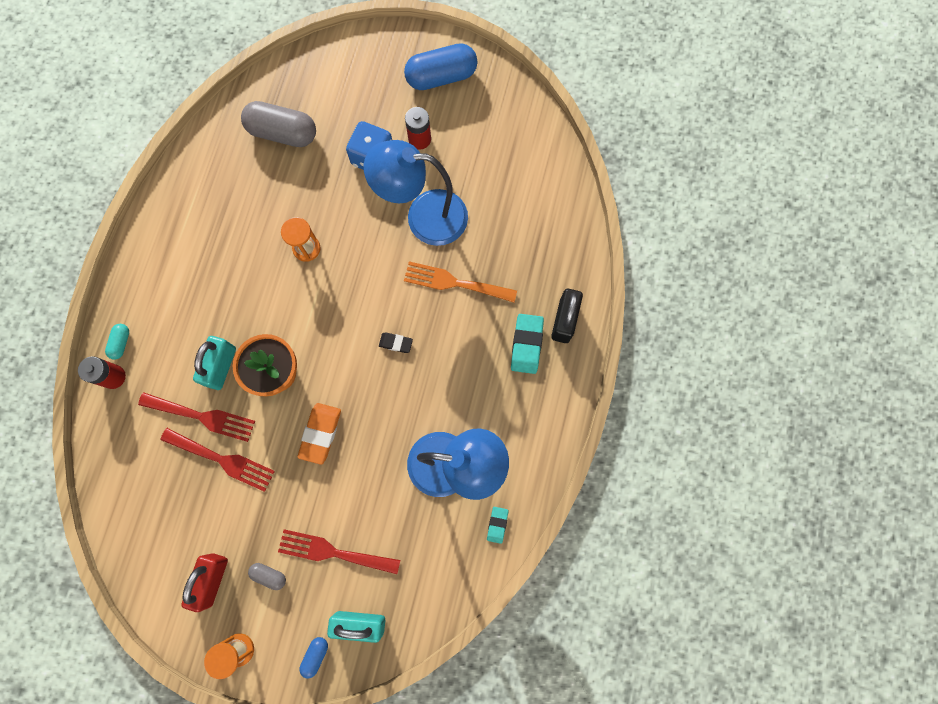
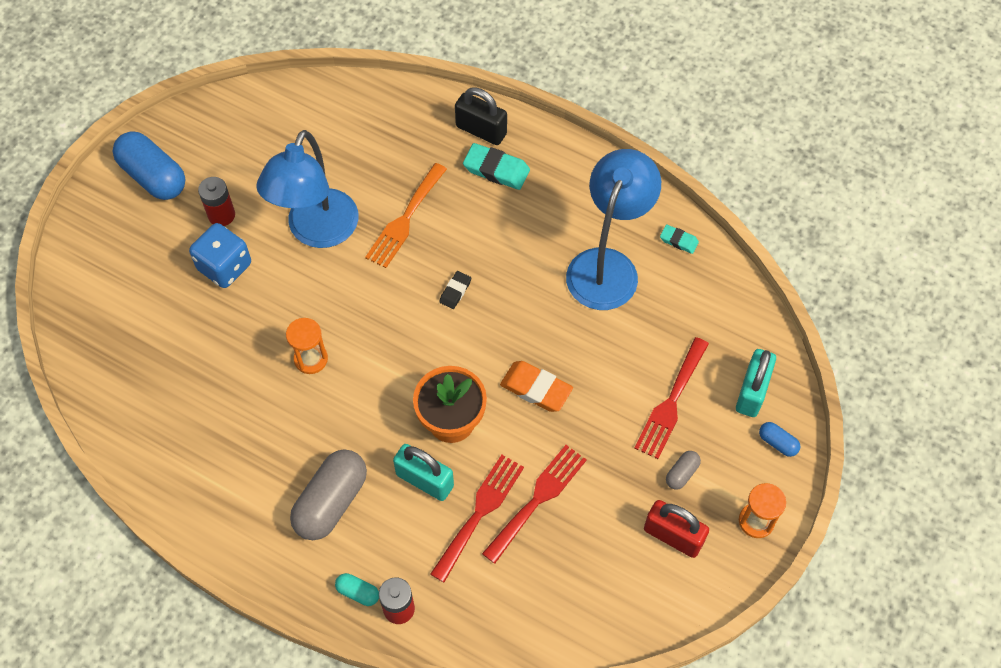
camera: 75 degrees left, 15 degrees down
grey capsule [241,101,316,147] -> grey capsule moved to [290,449,367,540]
blue capsule [404,43,477,90] -> blue capsule turned 45 degrees counterclockwise [113,132,185,200]

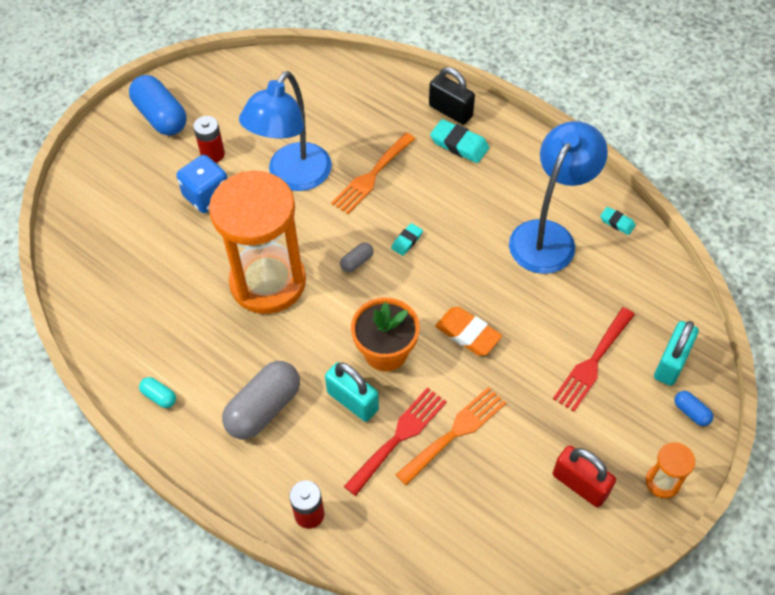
camera: 10 degrees right, 5 degrees down
orange hourglass [286,318,328,374] -> orange hourglass [209,171,306,314], size x2.47
turquoise capsule [335,573,379,606] -> turquoise capsule moved to [139,377,176,408]
black eraser [439,271,471,309] -> turquoise eraser [391,223,423,256]
red fork [482,445,587,564] -> orange fork [395,387,506,485]
grey capsule [666,451,701,490] -> grey capsule moved to [340,242,374,272]

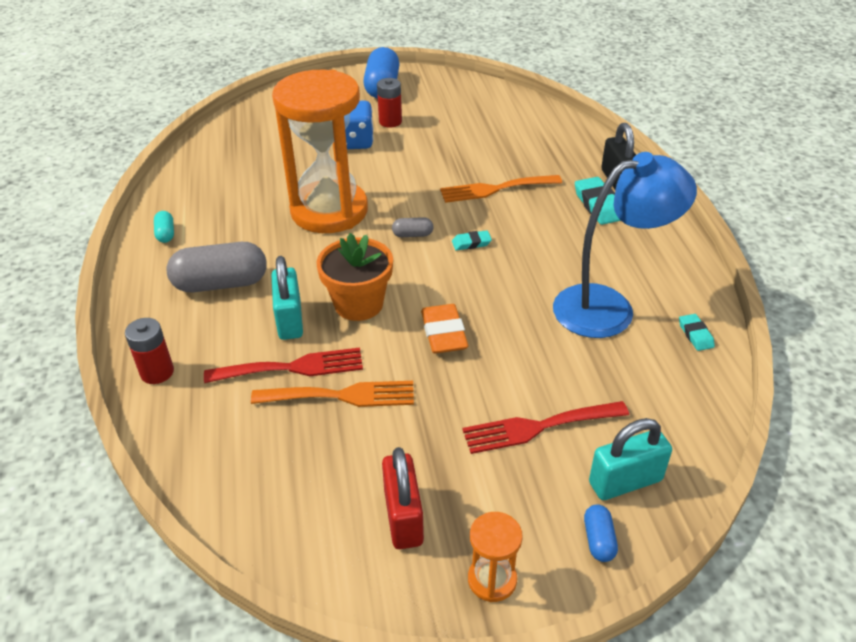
camera: 40 degrees right, 15 degrees down
blue lamp [239,71,332,191] -> none

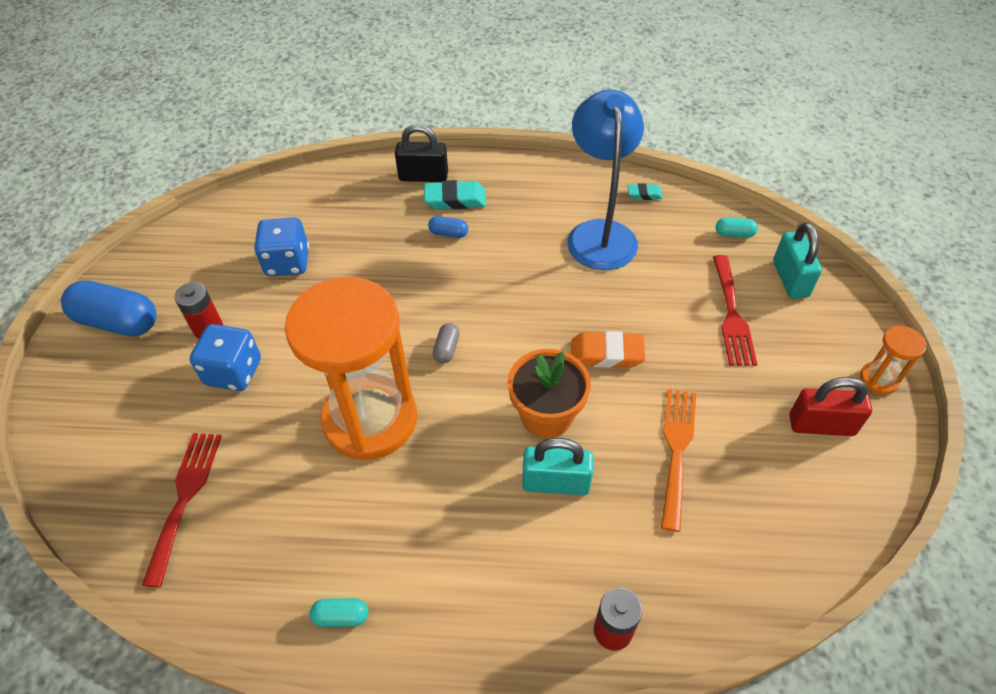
camera: 75 degrees left, 10 degrees up
grey capsule [166,242,267,292] -> none
red fork [204,347,363,383] -> red fork moved to [142,433,222,587]
orange fork [440,175,562,203] -> none
turquoise eraser [452,230,492,250] -> none
blue capsule [584,505,618,562] -> blue capsule moved to [428,216,468,238]
none -> blue dice [254,218,309,276]
none -> turquoise capsule [716,218,758,238]

